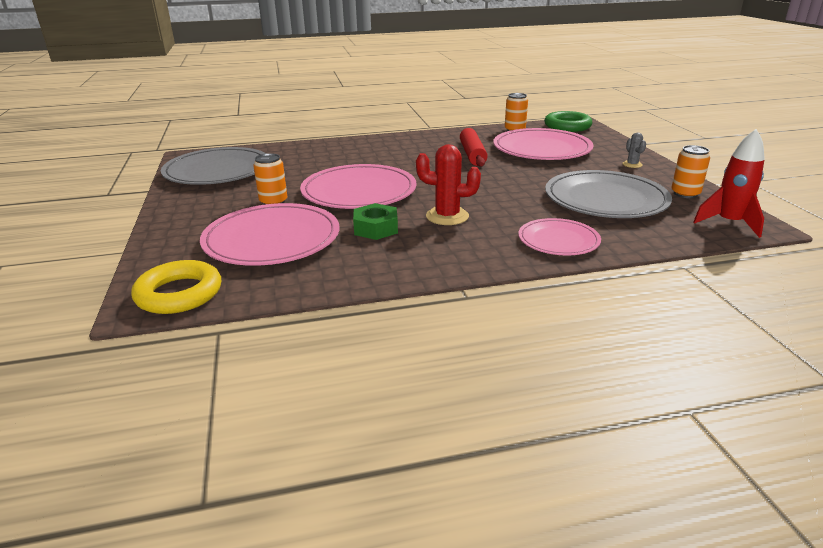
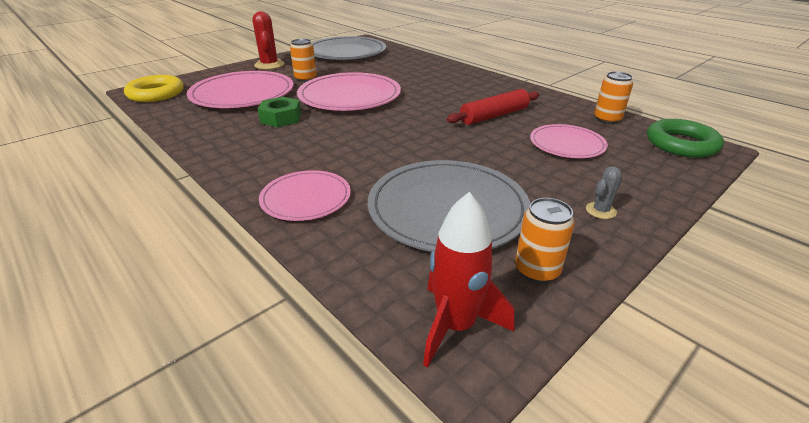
camera: 60 degrees right, 5 degrees up
red cactus [416,144,481,225] -> red cactus moved to [252,11,284,70]
pink plate [493,128,593,160] -> pink plate [530,124,608,158], size x0.58

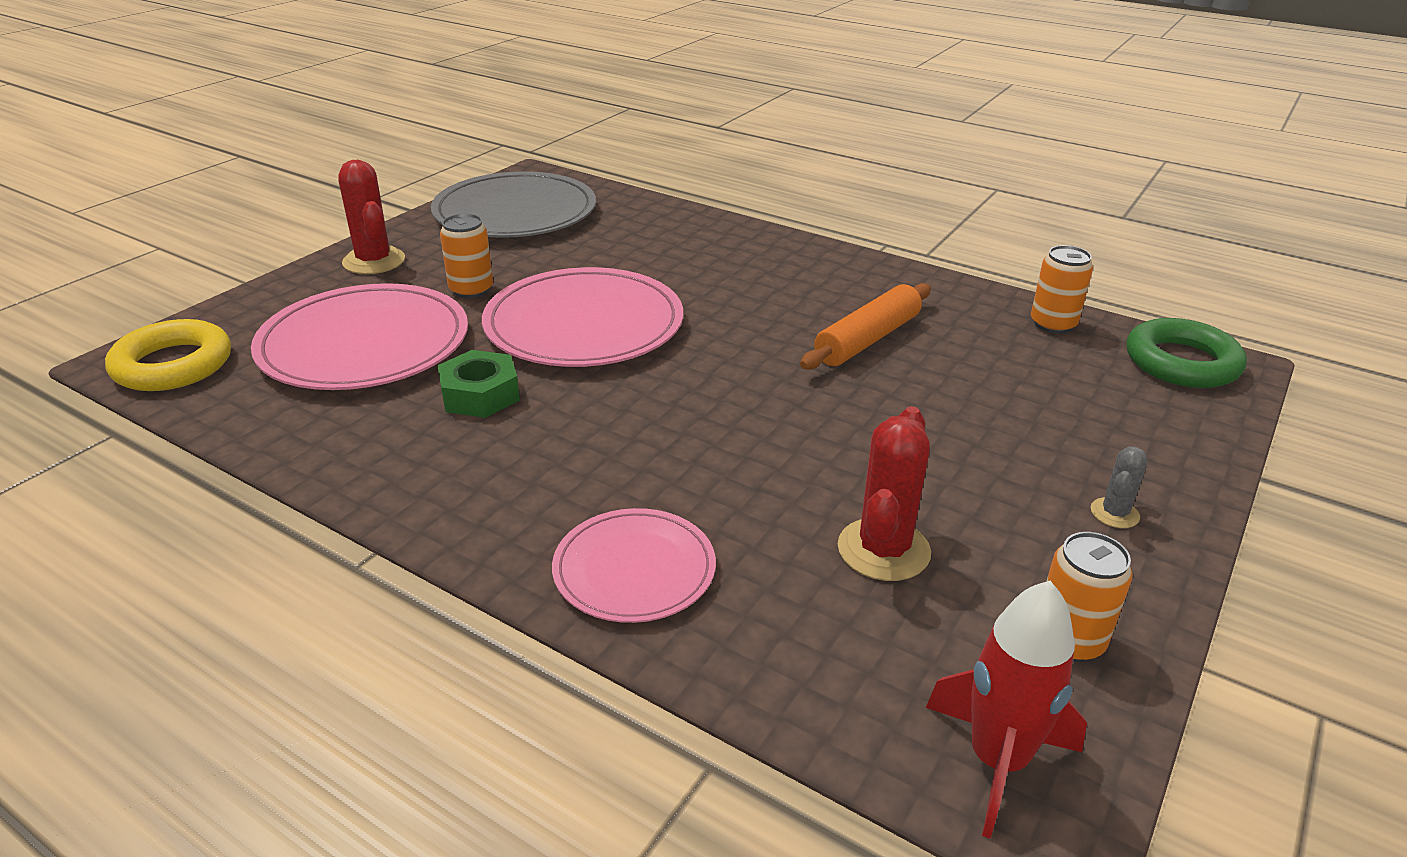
camera: 15 degrees left, 0 degrees up
grey plate [368,160,531,252] -> red cactus [838,406,931,581]
red rolling pin [446,89,540,125] -> orange rolling pin [800,283,931,370]
pink plate [530,124,608,158] -> none

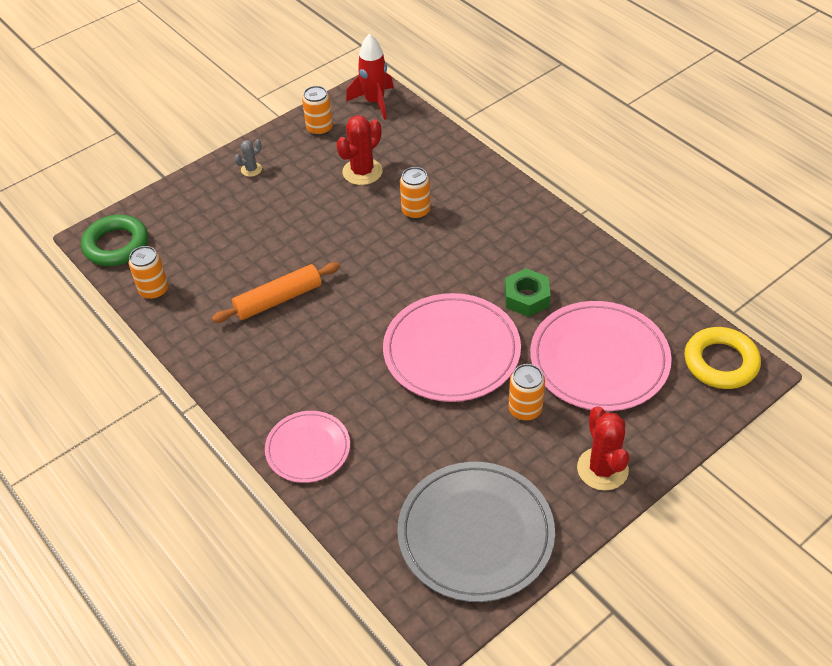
camera: 160 degrees left, 15 degrees up
pink plate [552,508,716,623] -> pink plate moved to [265,411,350,483]
none -> orange can [400,167,431,219]

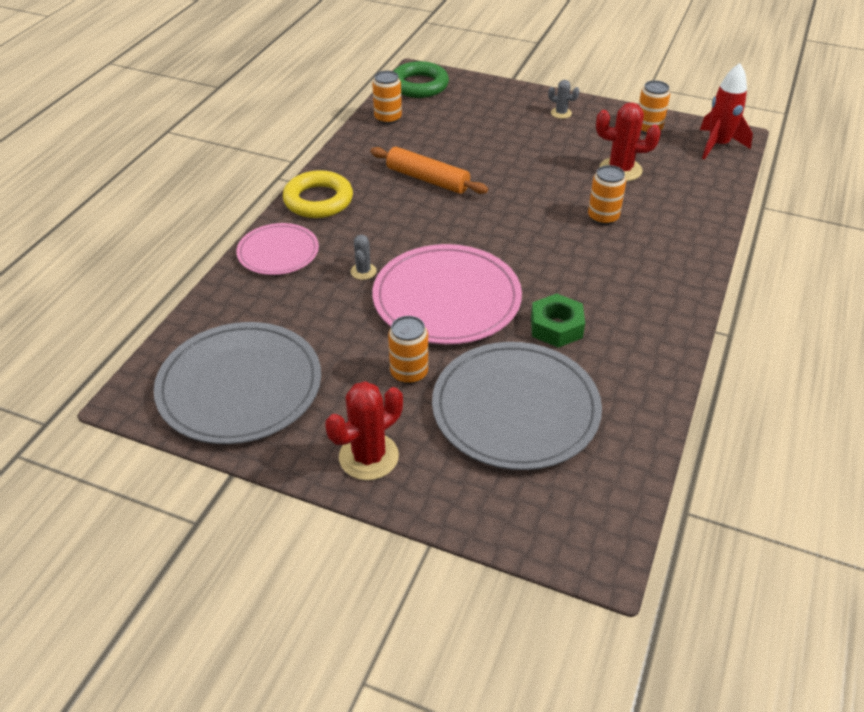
camera: 60 degrees right, 5 degrees down
pink plate [530,301,672,411] -> grey plate [432,342,602,470]
yellow ring [684,327,761,389] -> yellow ring moved to [283,170,353,218]
none -> grey cactus [351,235,377,280]

